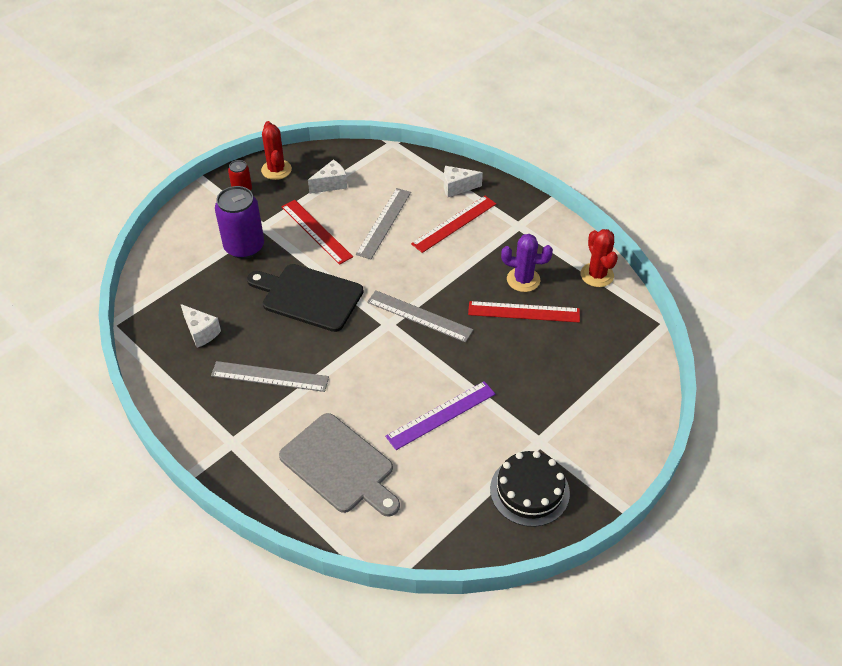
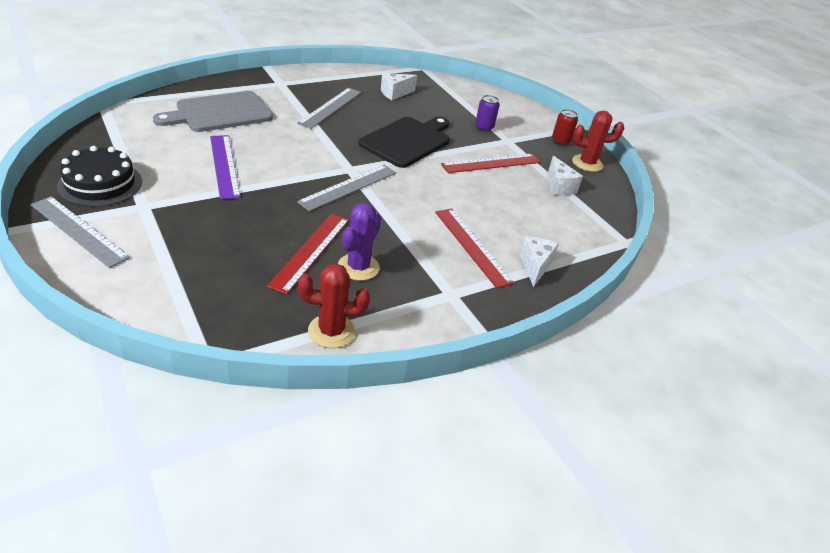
camera: 100 degrees right, 10 degrees down
purple can [215,186,264,259] -> purple can [475,95,499,132], size x0.52
grey ruler [356,188,411,259] -> grey ruler moved to [31,196,130,268]

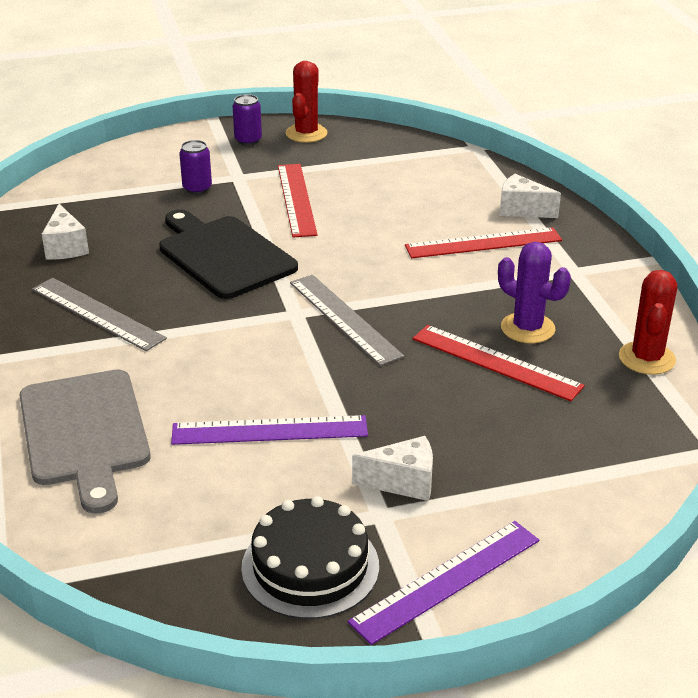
camera: 70 degrees left, 5 degrees down
grey ruler [31,196,130,268] -> purple ruler [348,521,539,645]
white cheese [548,156,583,195] -> white cheese moved to [352,436,433,501]
red can [552,109,578,146] -> purple can [232,94,262,145]

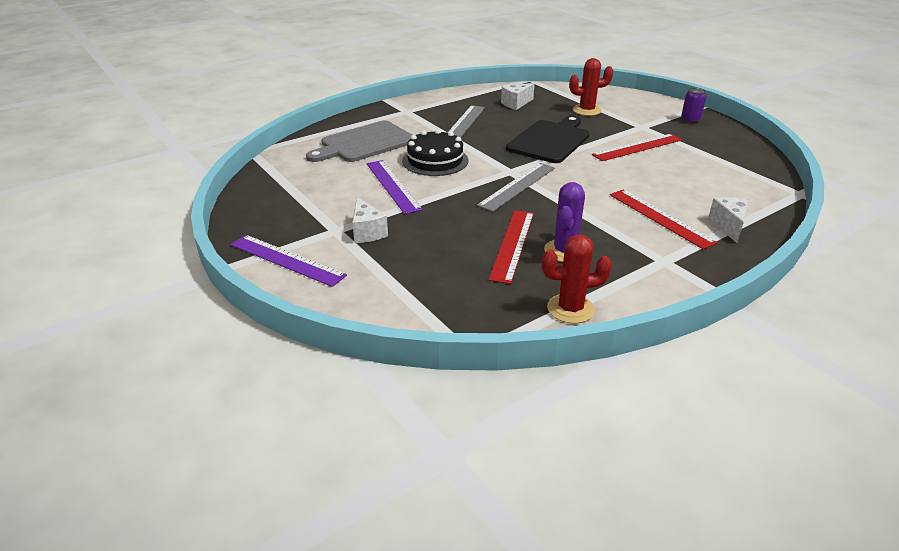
camera: 70 degrees right, 0 degrees up
purple can [179,140,212,194] -> none
black cake [241,496,379,619] -> black cake moved to [402,129,468,176]
red cactus [285,61,328,143] -> red cactus moved to [569,58,613,116]

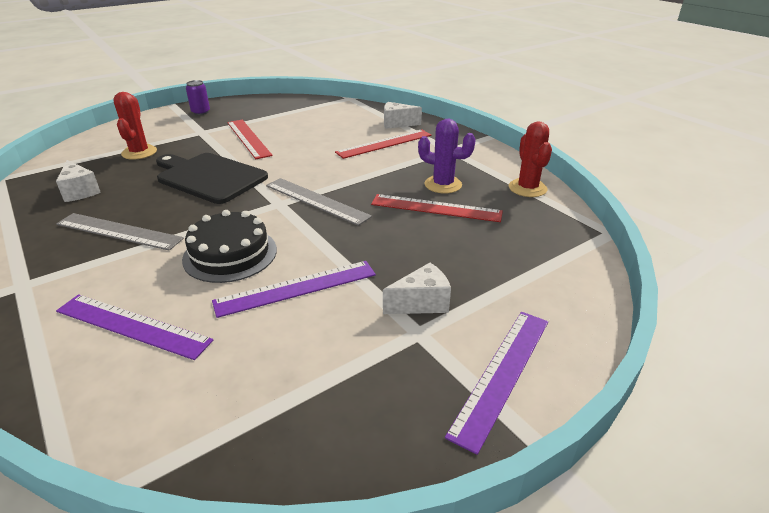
camera: 90 degrees left, 0 degrees up
grey cutting board [306,121,412,162] -> purple ruler [56,294,214,360]

